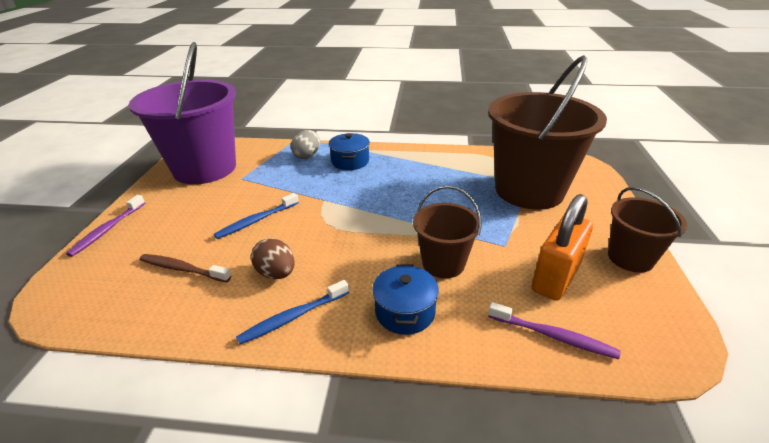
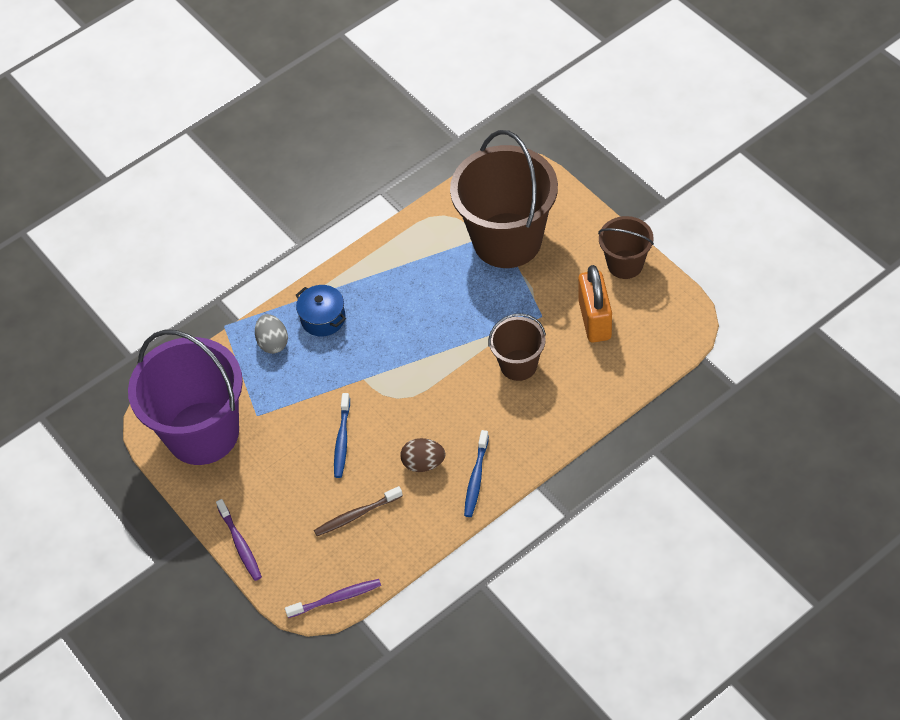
camera: 40 degrees left, 20 degrees up
blue pot [372,264,439,335] -> none
purple toothbrush [488,302,621,359] -> purple toothbrush moved to [285,579,381,618]

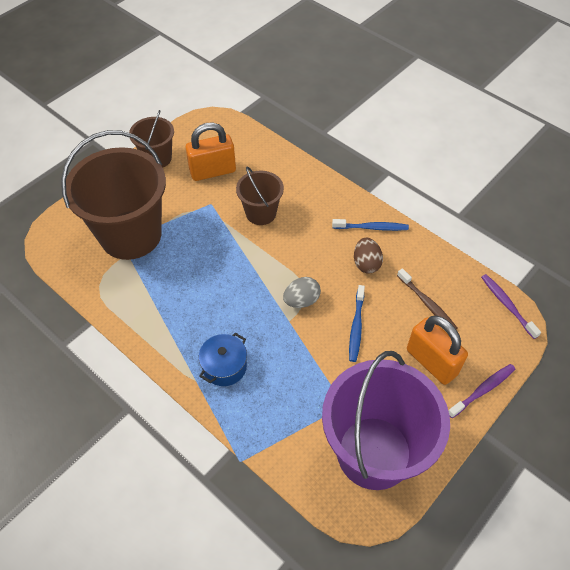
camera: 105 degrees left, 0 degrees up
grey egg [255,314,288,354] -> grey egg moved to [283,277,321,308]
blue toothbrush [334,393,350,478] -> blue toothbrush turned 105 degrees clockwise [349,285,365,362]
none -> orange padlock [407,316,468,385]

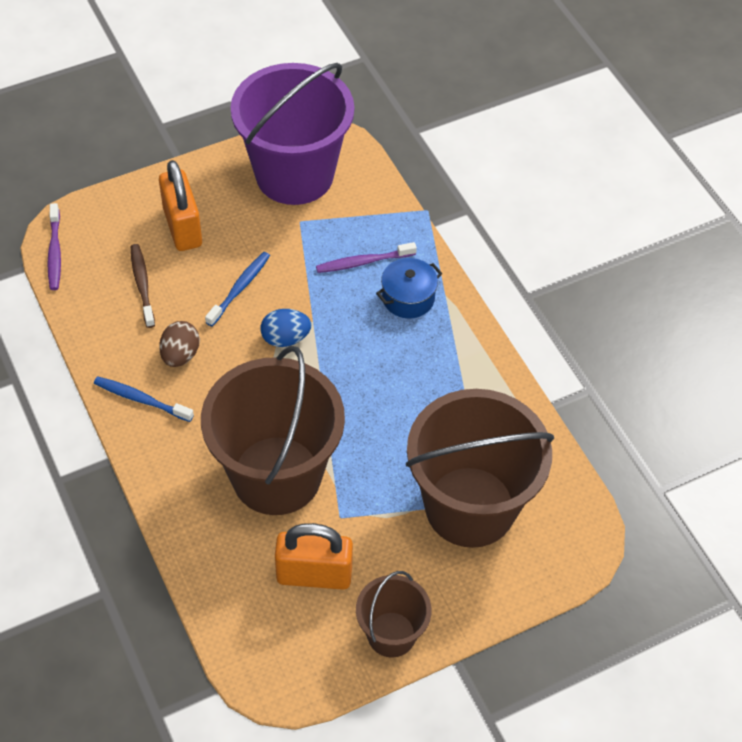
camera: 160 degrees left, 0 degrees up
brown bucket [236,167,284,225] -> brown bucket [201,345,345,515], size x1.96
grey egg [283,277,321,308] -> blue egg [261,309,311,347]
purple toothbrush [449,364,515,418] -> purple toothbrush moved to [316,242,417,273]

